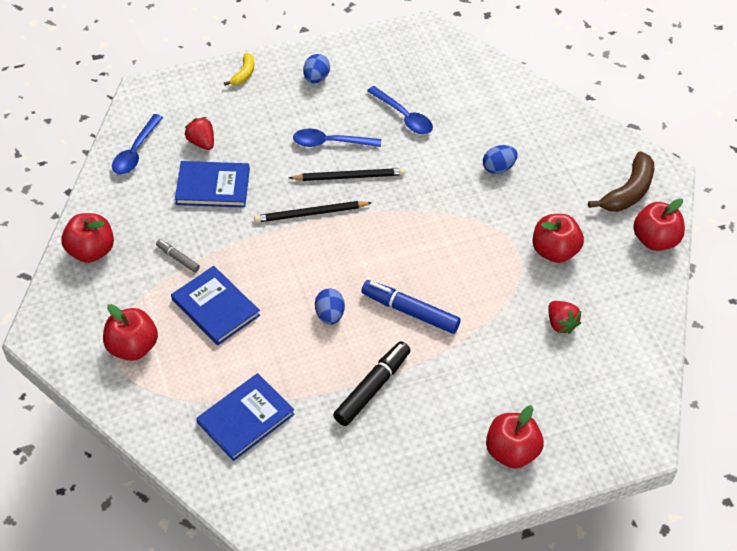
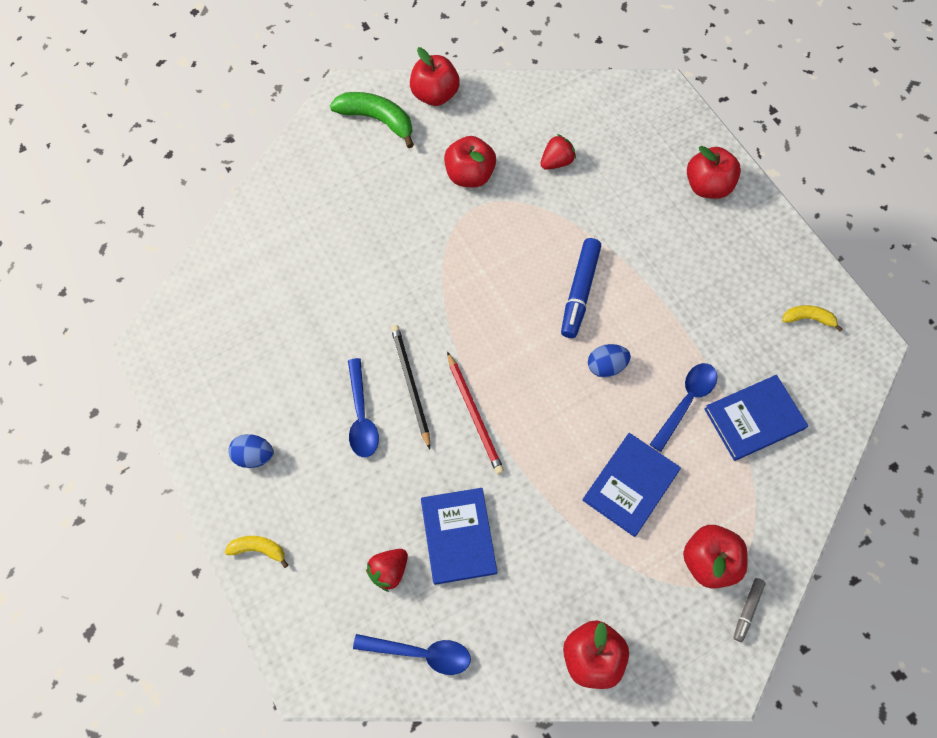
camera: 100 degrees left, 15 degrees up
grey marker [156,239,200,272] -> grey marker moved to [733,578,766,642]
blue book [196,373,295,461] -> blue book turned 60 degrees counterclockwise [704,375,808,461]
black pencil [254,201,372,223] -> red pencil [447,351,504,474]
black marker [333,341,411,426] -> none
blue spoon [367,86,433,134] -> blue spoon moved to [650,363,717,452]
blue egg [483,145,517,174] -> none
brown banana [588,151,654,212] -> green banana [330,92,414,148]
none -> yellow banana [782,305,842,332]

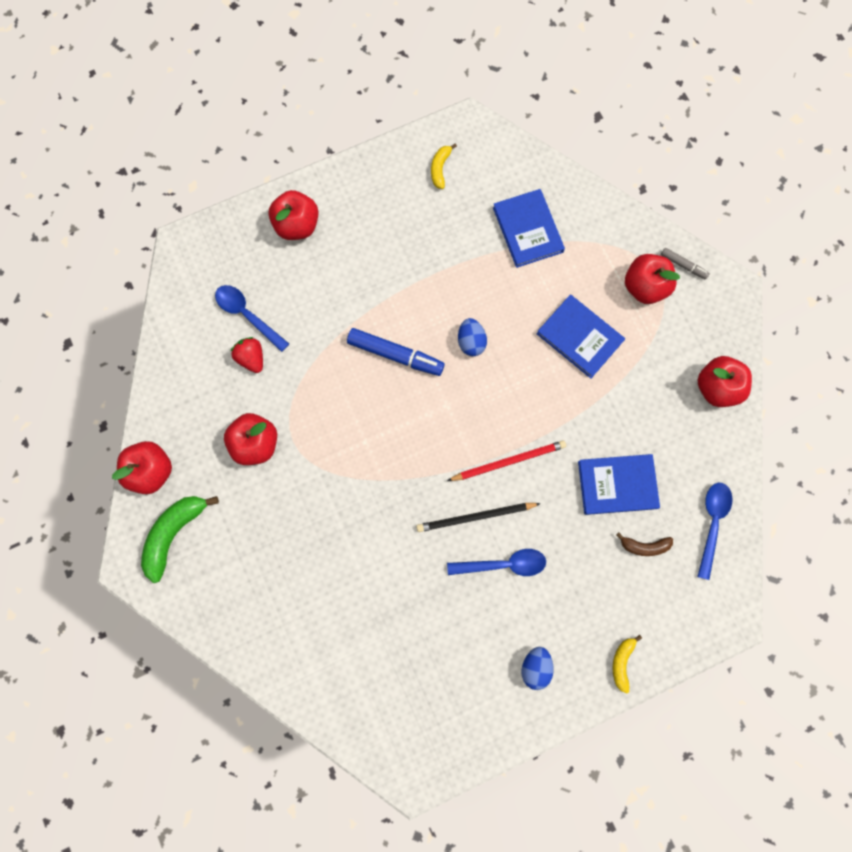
camera: 85 degrees left, 10 degrees up
red strawberry [366,549,408,592] -> brown banana [616,533,673,556]
blue spoon [650,363,717,452] -> blue spoon moved to [215,285,289,352]

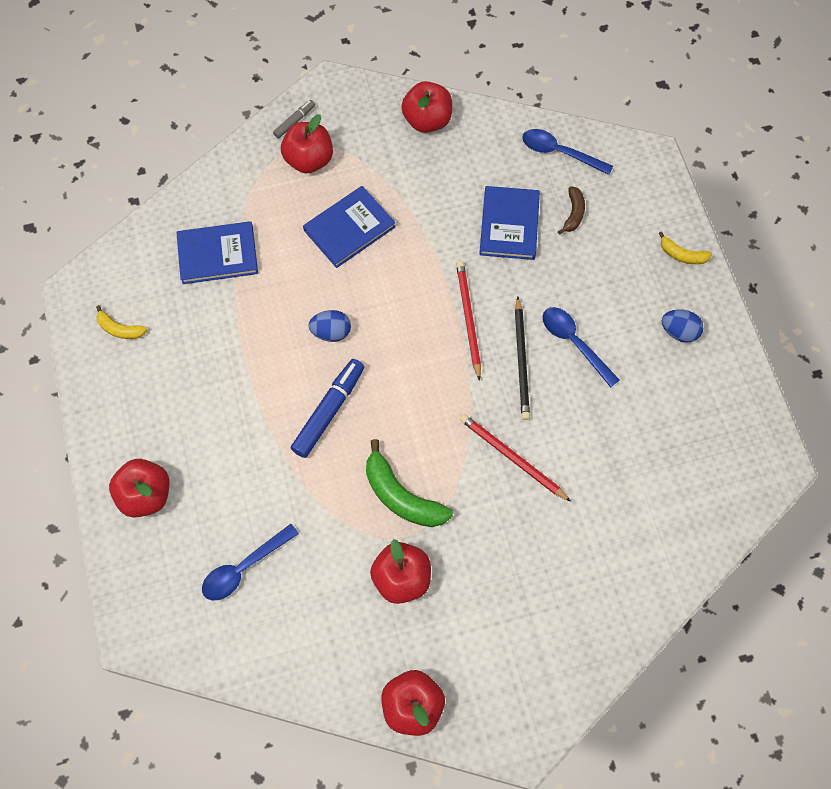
camera: 80 degrees left, 10 degrees down
green banana [141,496,219,583] -> green banana moved to [366,439,453,527]
red strawberry [231,337,263,373] -> none
blue spoon [447,549,546,576] -> blue spoon turned 45 degrees counterclockwise [543,307,619,388]
none -> red pencil [460,414,571,502]

